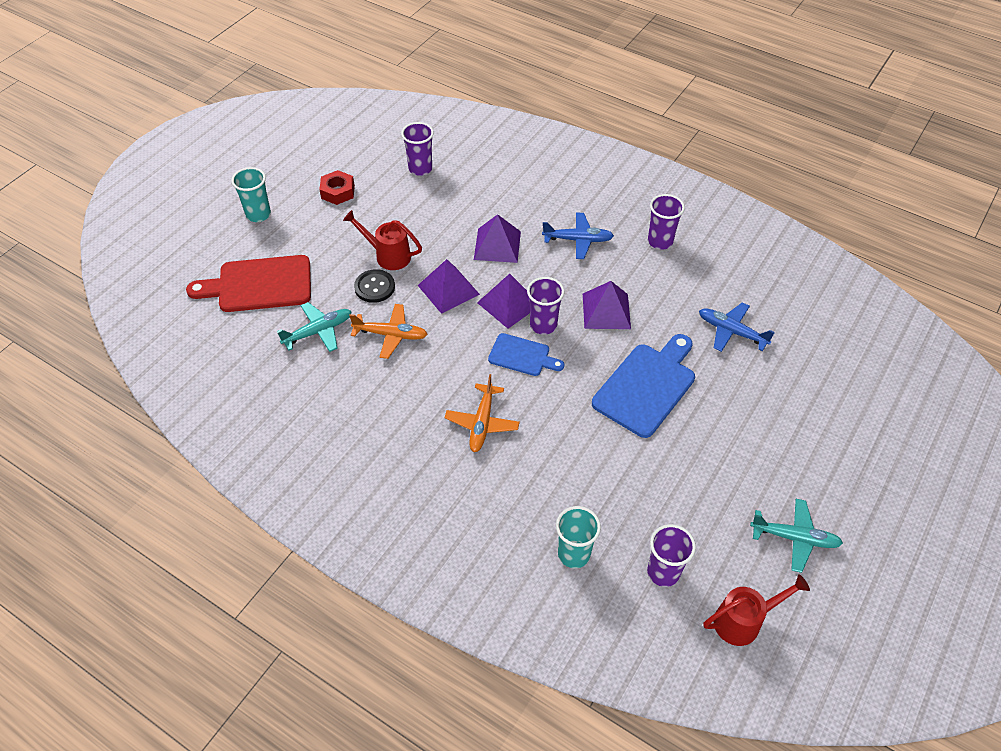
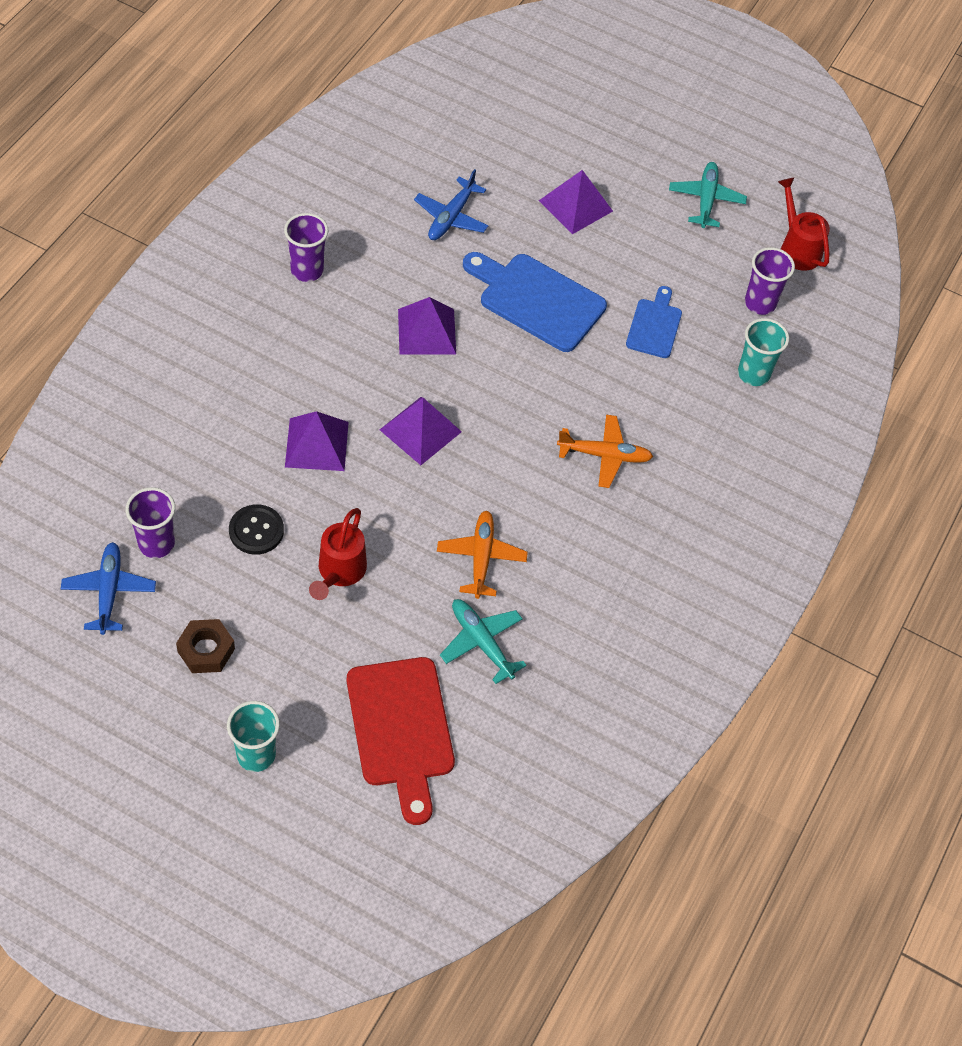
camera: 100 degrees left, 5 degrees up
red nut [319,170,355,205] -> brown nut [176,619,235,673]
black button [354,269,395,303] -> black button moved to [229,504,284,555]
purple pyramid [418,259,480,314] -> purple pyramid moved to [539,170,613,234]
blue cutting board [488,333,564,376] -> blue cutting board moved to [626,286,682,358]
purple cup [527,277,564,335] -> none
blue plane [542,213,614,259] -> blue plane moved to [61,542,156,635]

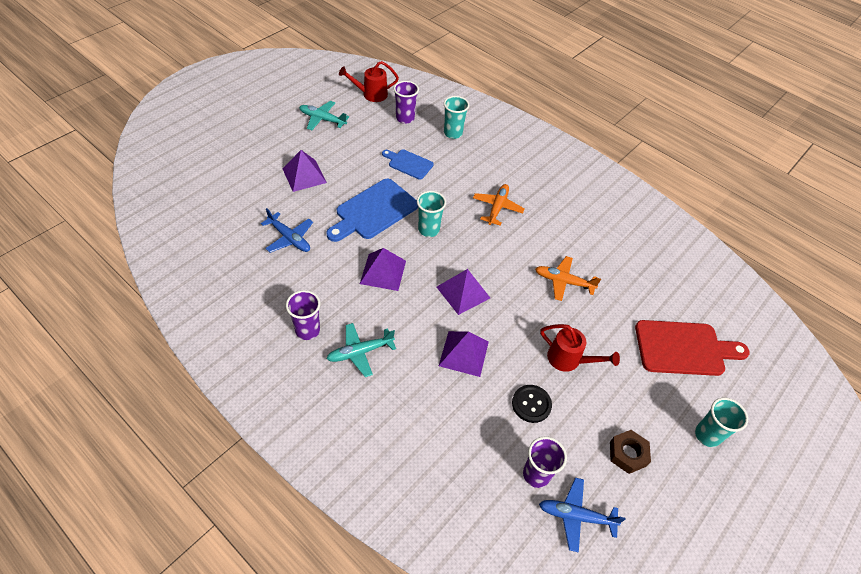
camera: 75 degrees left, 5 degrees down
turquoise plane [440,599,527,684] -> turquoise plane moved to [326,323,396,377]
none -> turquoise cup [417,191,446,237]

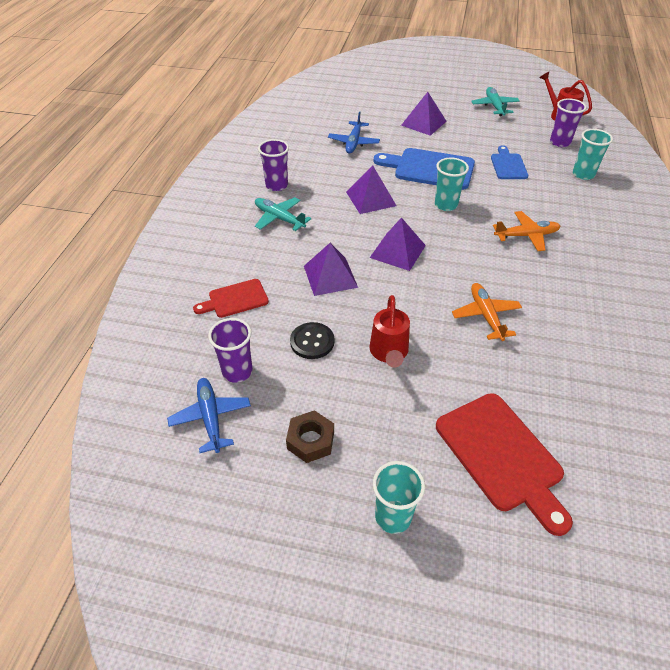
camera: 65 degrees right, 5 degrees down
none -> red cutting board [193,279,269,318]

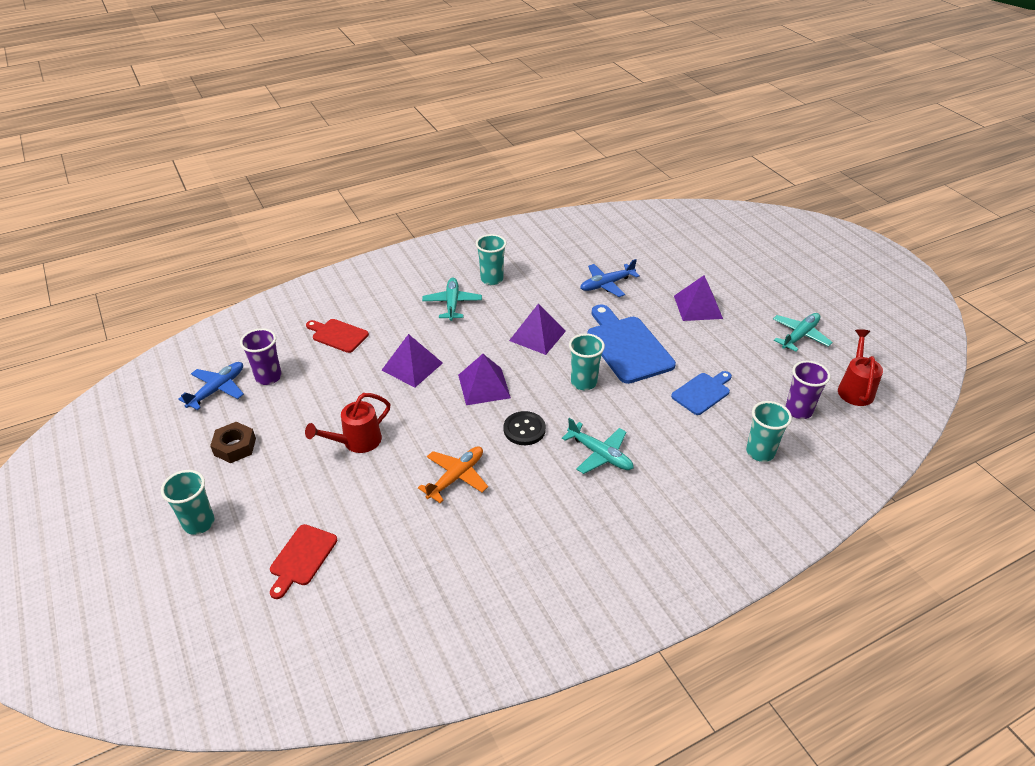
camera: 50 degrees right, 5 degrees down
purple cup [258,139,289,191] -> turquoise cup [476,234,507,285]
black button [290,322,334,359] -> black button moved to [503,411,546,445]
red cutting board [436,393,573,536] -> red cutting board [270,524,337,599], size x0.58
orange plane [493,211,561,251] -> turquoise plane [562,418,634,474]

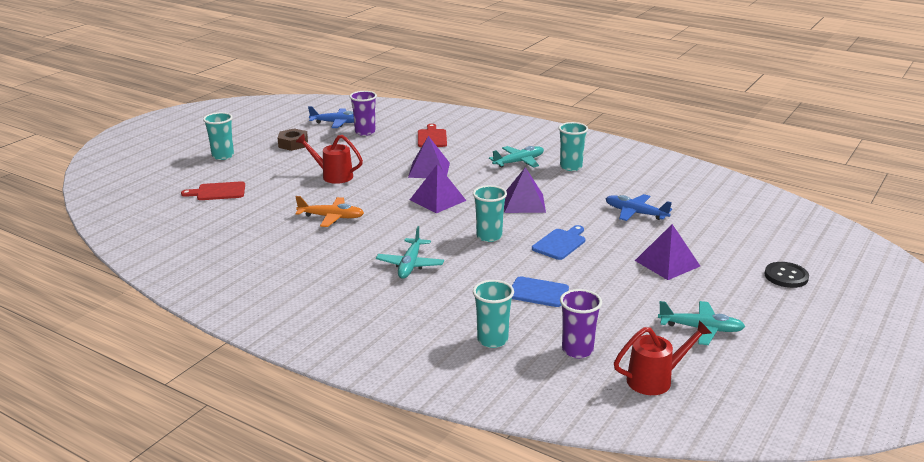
camera: 60 degrees right, 15 degrees down
black button [503,411,546,445] -> black button moved to [765,262,809,288]
blue cutting board [587,304,676,384] -> blue cutting board [532,225,585,260], size x0.58

